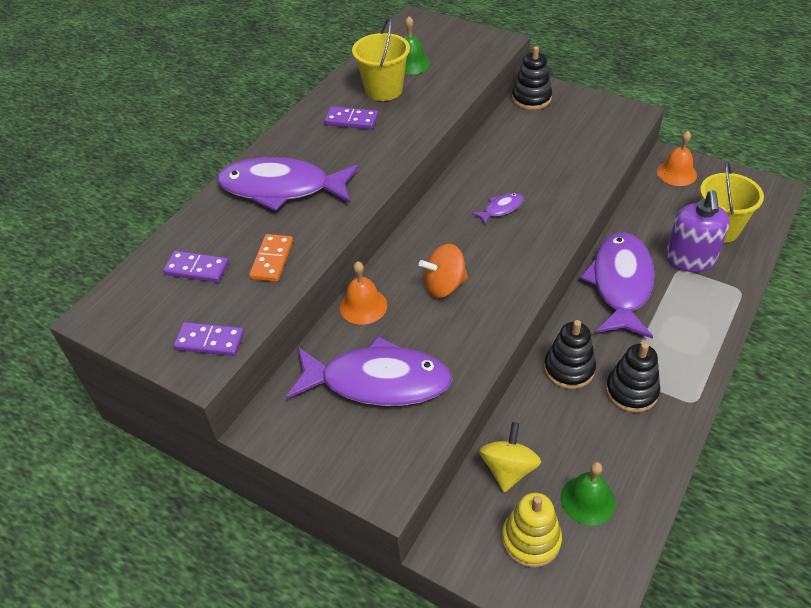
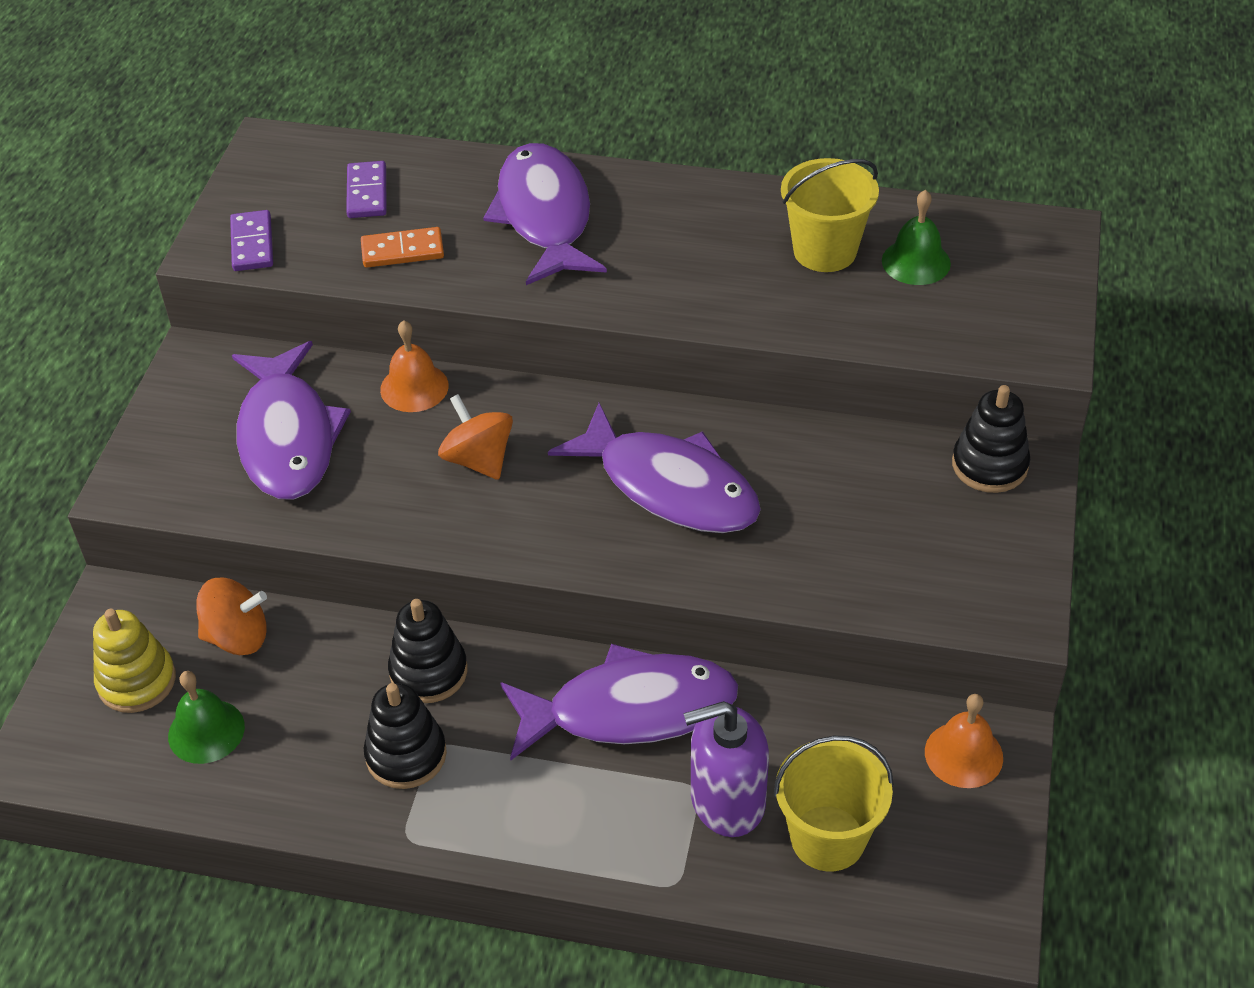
camera: 70 degrees right, 0 degrees up
purple domino [325,106,378,129] -> none
purple fish [472,193,523,225] -> purple fish [548,403,761,533], size x2.41
yellow spinning top [479,422,541,492] -> orange spinning top [196,578,267,655]

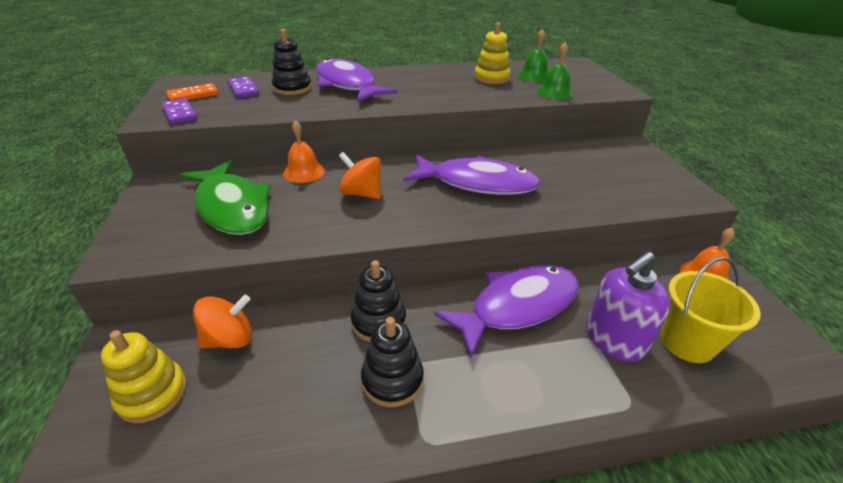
camera: 25 degrees left, 10 degrees down
green bell [168,671,245,764] -> green bell moved to [537,42,573,100]
purple fish [232,341,351,500] -> green fish [180,160,271,235]
orange domino [361,227,444,268] -> orange domino moved to [166,83,219,101]
yellow bucket [781,158,879,272] -> yellow stacking toy [474,22,511,84]
black stacking toy [952,385,1030,493] -> black stacking toy moved to [272,29,312,95]

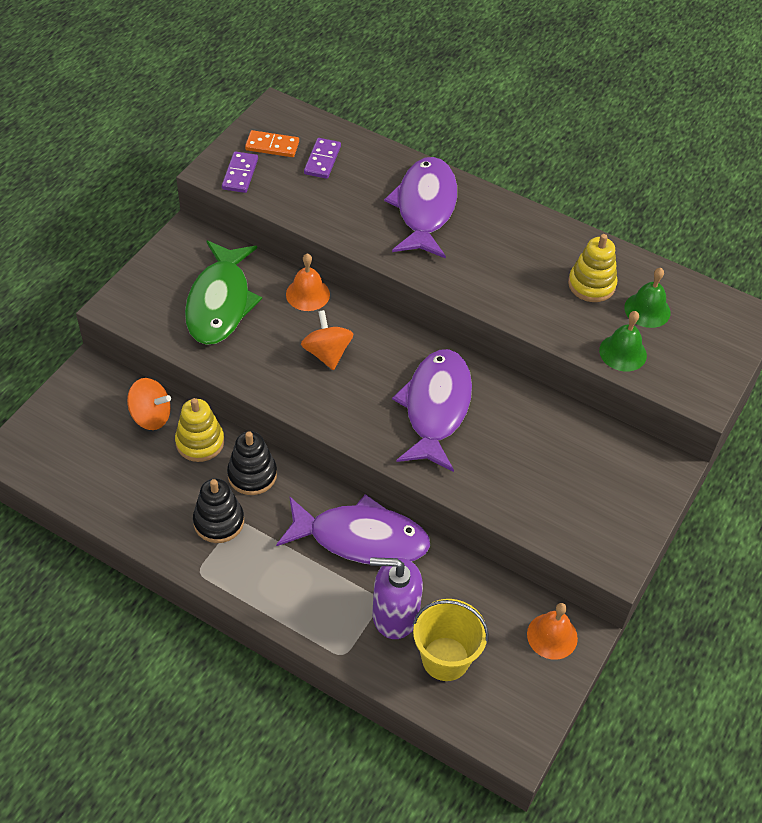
camera: 40 degrees right, 15 degrees up
yellow stacking toy [101,330,187,423] -> yellow stacking toy moved to [175,398,224,462]
black stacking toy [272,29,312,95] -> none
purple fish [403,155,540,195] -> purple fish turned 135 degrees counterclockwise [392,349,472,472]

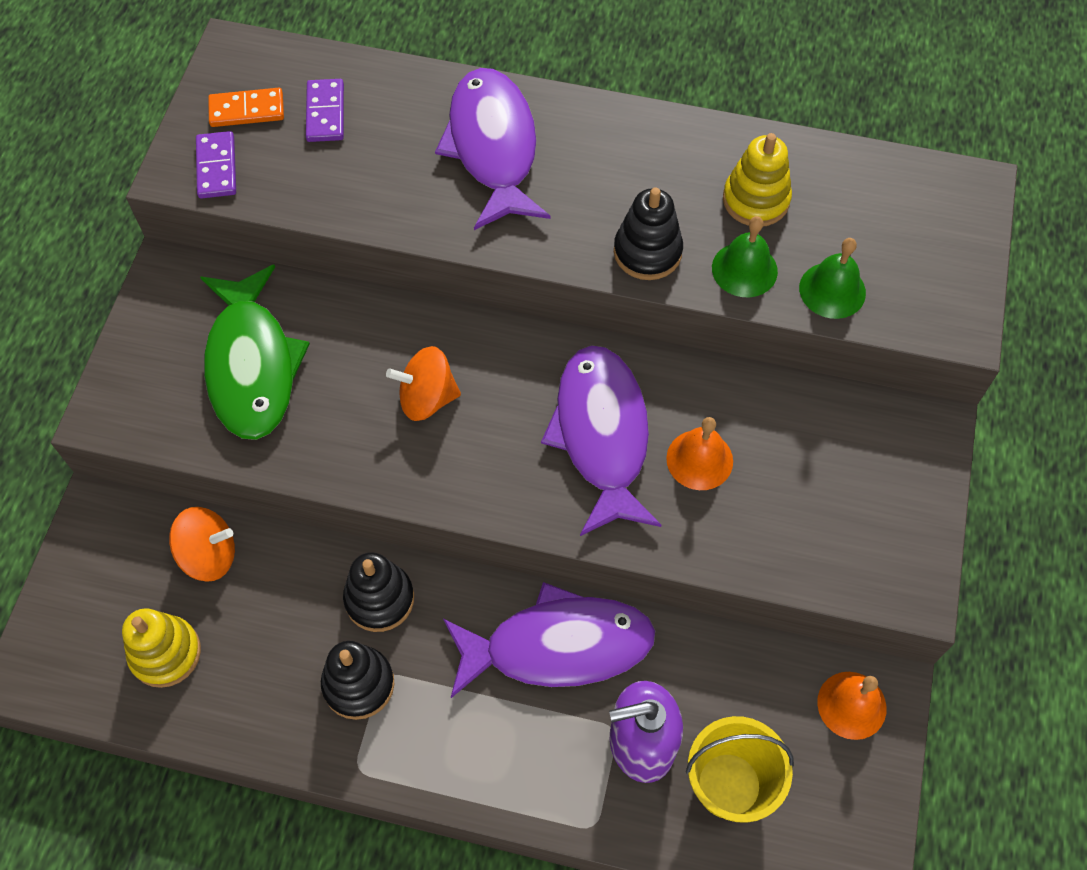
camera: 15 degrees left, 10 degrees up
yellow stacking toy [175,398,224,462] -> yellow stacking toy moved to [122,608,201,688]
orange bell [286,253,330,311] -> orange bell moved to [666,417,733,490]
orange spinning top [301,310,353,370] -> orange spinning top turned 60 degrees counterclockwise [386,346,461,421]
green bell [624,268,671,328] -> green bell moved to [712,216,778,297]
none -> black stacking toy [614,187,683,280]

